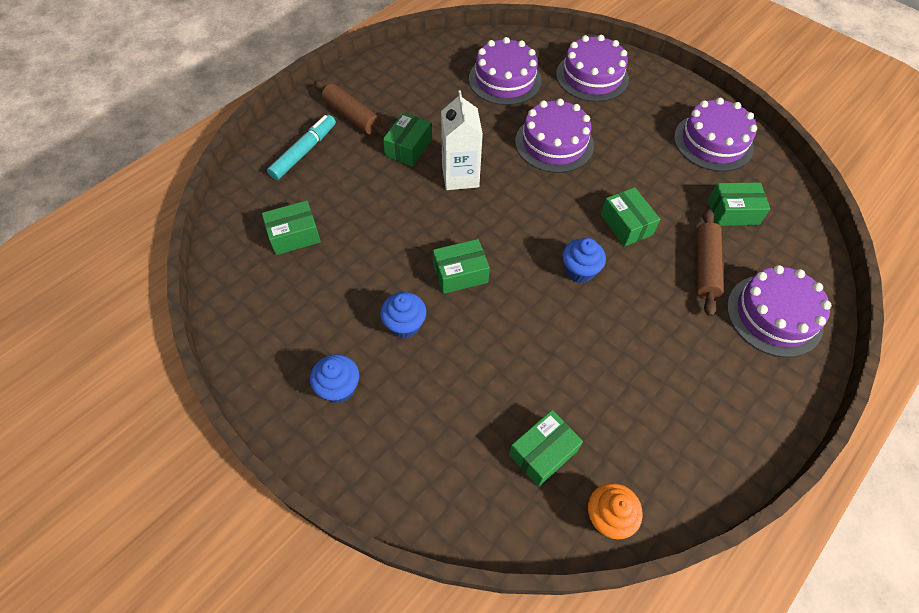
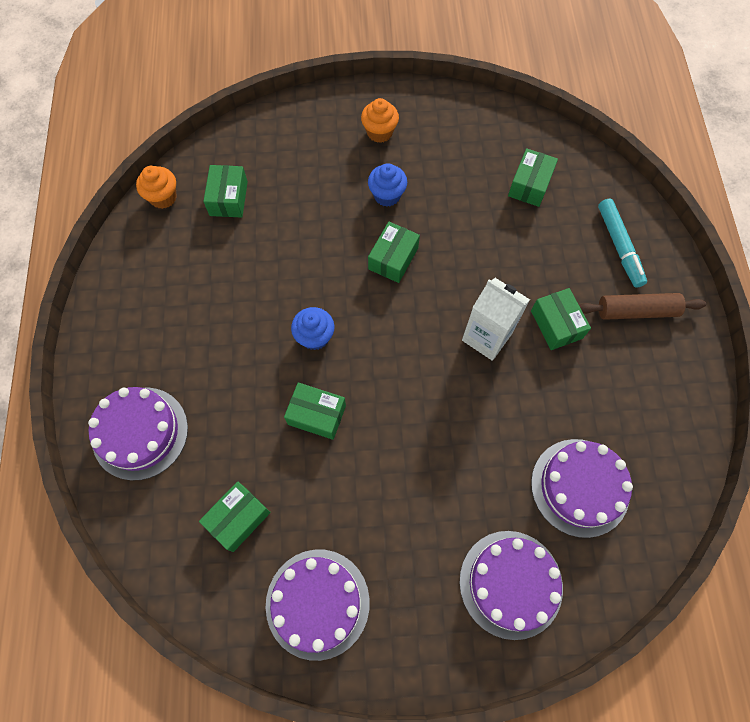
camera: 135 degrees right, 10 degrees up
blue cupcake [310,354,359,403] -> orange cupcake [361,98,399,143]
purple cake [515,99,594,173] -> none
brown rolling pin [696,209,723,317] -> none

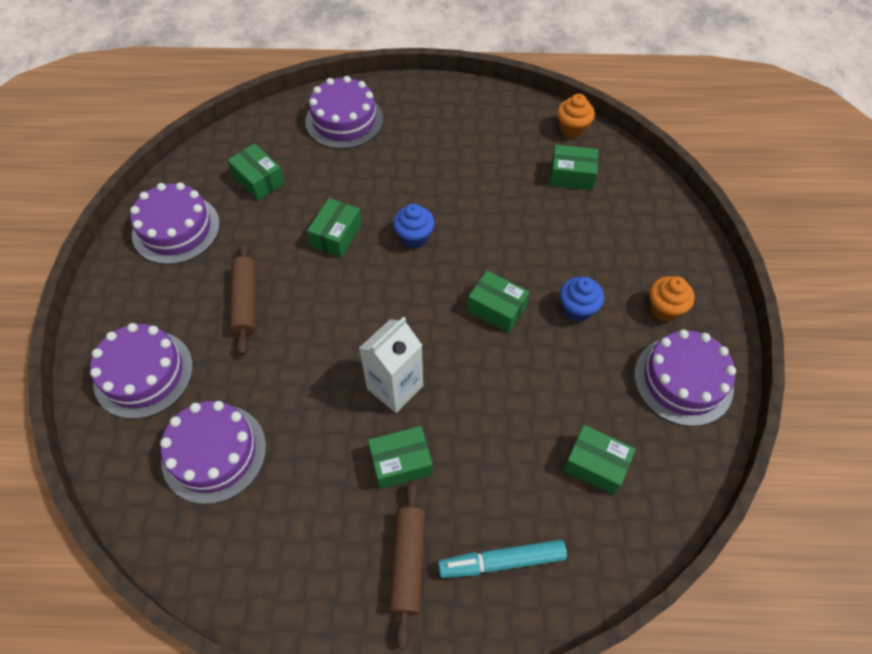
camera: 95 degrees right, 10 degrees down
none -> brown rolling pin [229,242,256,355]
none -> purple cake [634,329,736,426]

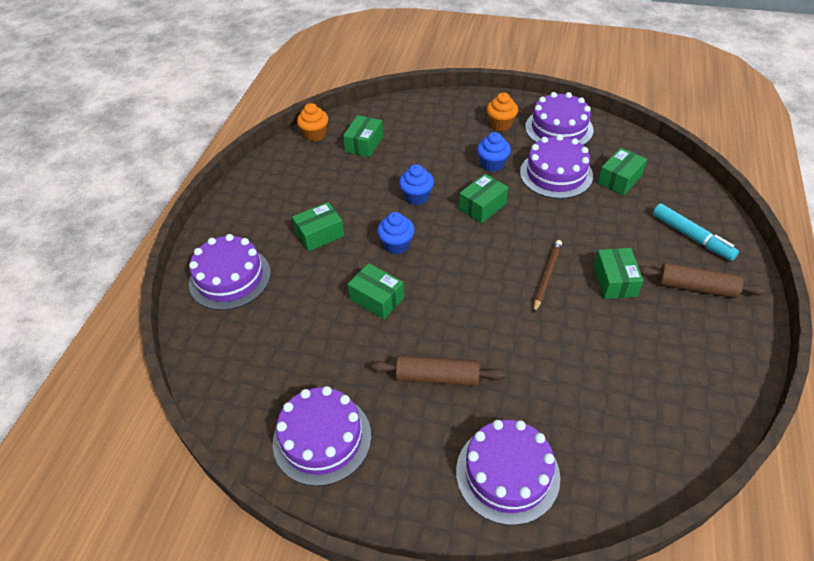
camera: 75 degrees left, 10 degrees down
purple cake [160,401,266,504] -> purple cake moved to [520,134,593,199]
green box [227,143,285,201] -> green box moved to [292,202,344,251]
white carton [359,317,423,413] -> brown pencil [533,240,562,313]
turquoise marker [438,539,567,578] -> turquoise marker turned 45 degrees counterclockwise [653,204,739,261]
none -> blue cupcake [399,164,434,205]

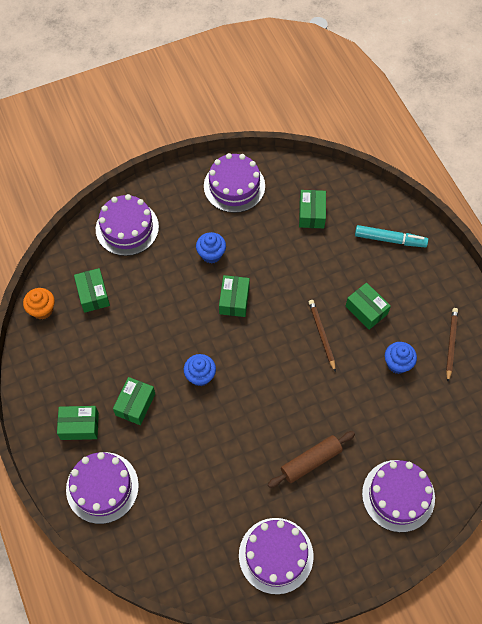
camera: 40 degrees left, 15 degrees up
green box [347,263,404,319] -> green box moved to [57,406,99,440]
blue cupcake [399,164,434,205] -> blue cupcake moved to [385,342,417,374]
orange cupcake [487,92,518,131] -> none
purple cake [520,134,593,199] -> purple cake moved to [96,194,159,256]
brown rolling pin [639,263,766,298] -> none
none -> brown pencil [446,308,458,382]

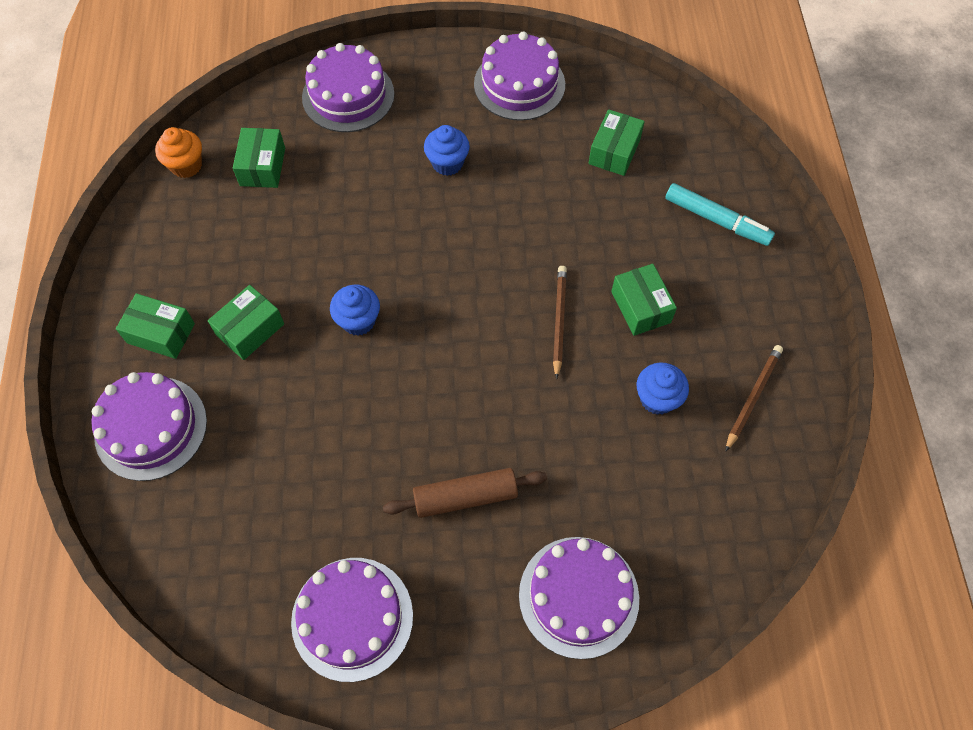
camera: 20 degrees right, 0 degrees up
green box [219,275,250,317] -> none

